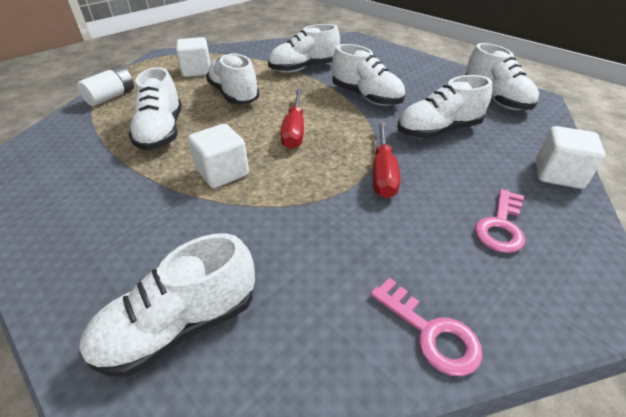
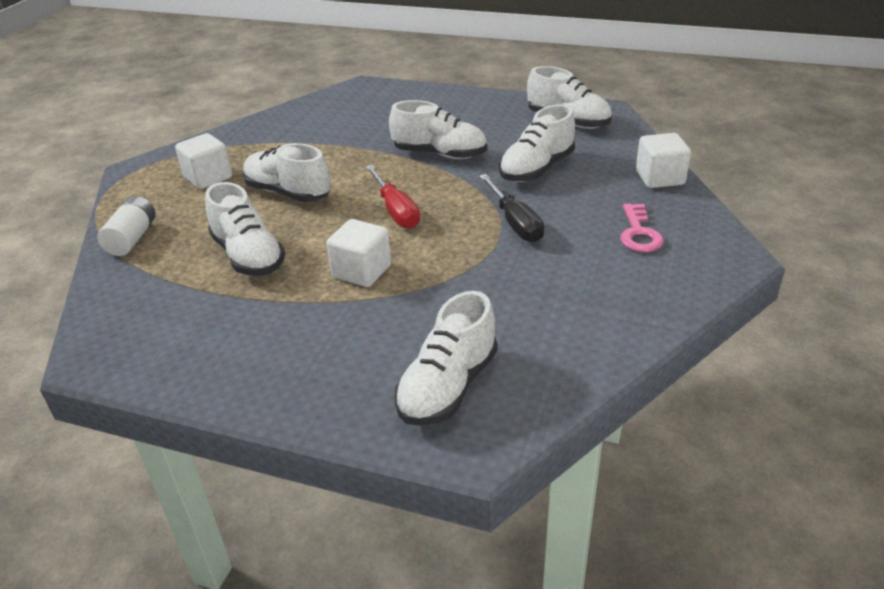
camera: 25 degrees left, 5 degrees down
white shoe [268,24,340,73] -> none
pink key [370,278,483,376] -> none
red screwdriver [373,121,400,198] -> black screwdriver [479,174,544,242]

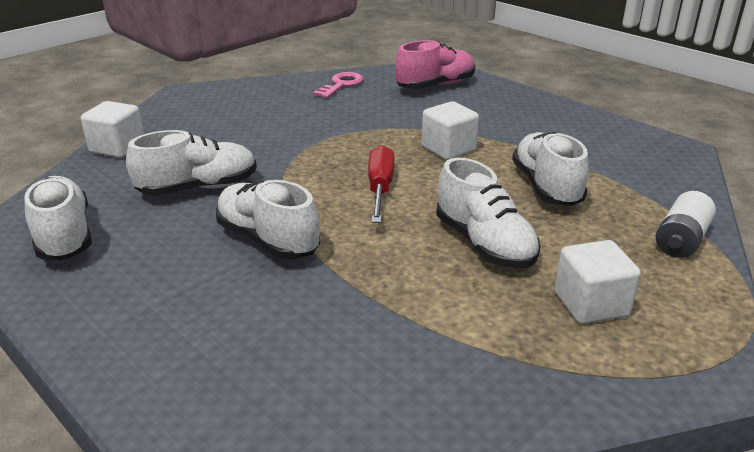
camera: 155 degrees left, 5 degrees down
white shoe [394,291,497,426] -> pink shoe [395,40,475,89]
black screwdriver [479,174,544,242] -> none
pink key [620,204,664,252] -> pink key moved to [313,72,364,98]

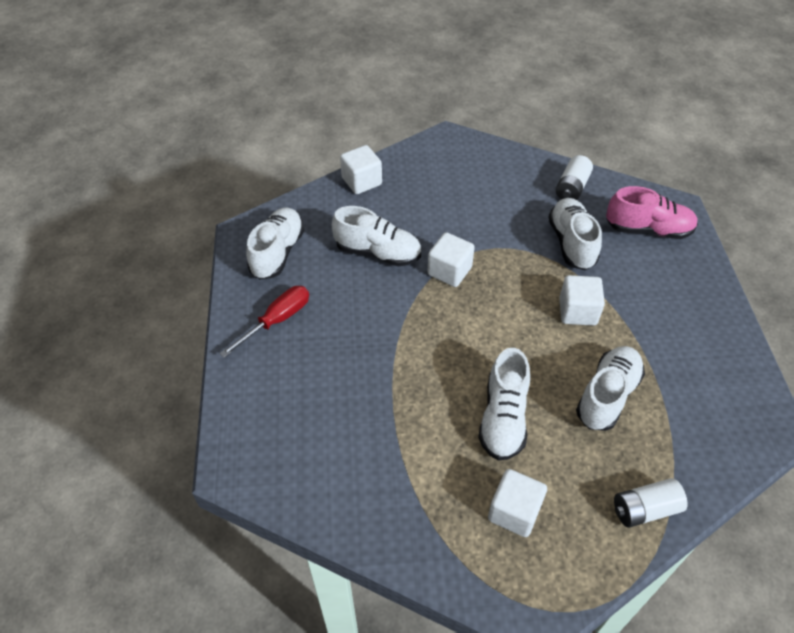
camera: 40 degrees right, 20 degrees up
white shoe [216,180,320,260] -> white shoe moved to [548,198,602,270]
pink key [313,72,364,98] -> white battery [556,155,593,200]
red screwdriver [368,145,394,223] -> red screwdriver moved to [219,286,309,358]
none -> white cube [427,232,475,287]

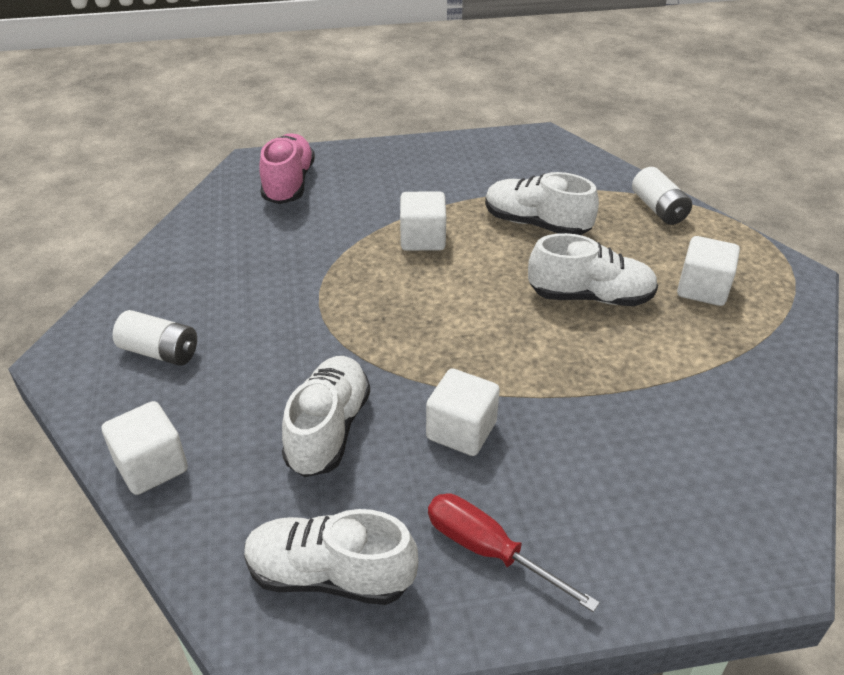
camera: 95 degrees left, 10 degrees down
white cube [427,232,475,287] -> white cube moved to [426,369,500,456]
white shoe [548,198,602,270] -> none
white battery [556,155,593,200] -> white battery moved to [113,310,197,366]

